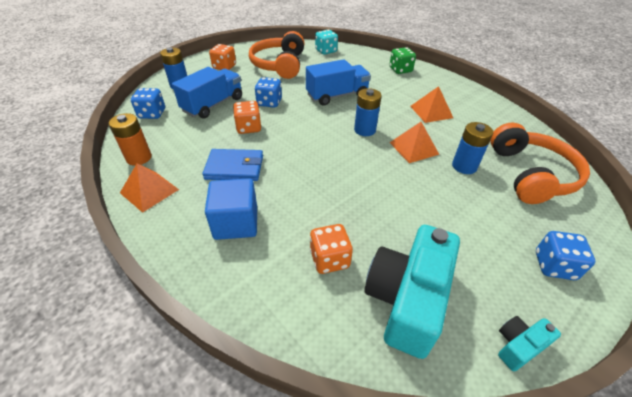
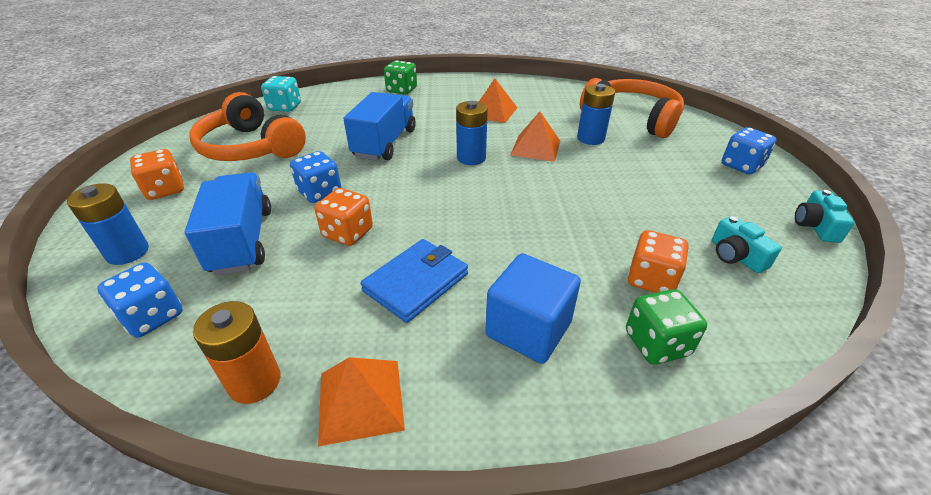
camera: 50 degrees left, 5 degrees down
turquoise camera [365,225,460,359] -> turquoise camera [712,216,782,273], size x0.45
none -> green dice [626,289,707,365]

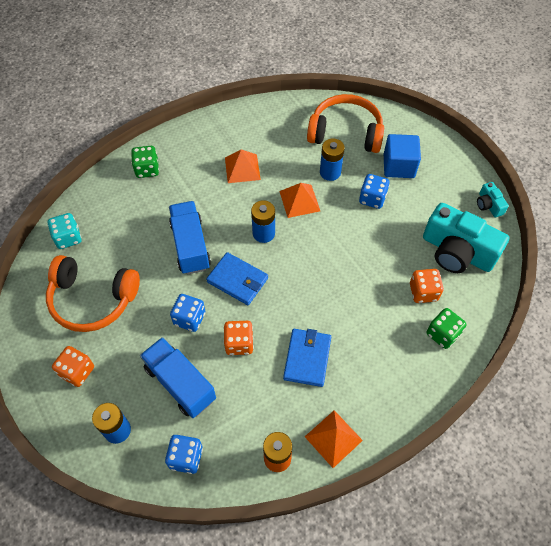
camera: 30 degrees left, 20 degrees up
blue cube [485,253,581,364] -> blue cube moved to [384,134,421,178]
turquoise camera [712,216,782,273] -> turquoise camera [423,203,510,273], size x2.21
blue dice [722,127,777,174] -> blue dice moved to [359,174,390,209]
none -> blue wallet [206,252,268,305]

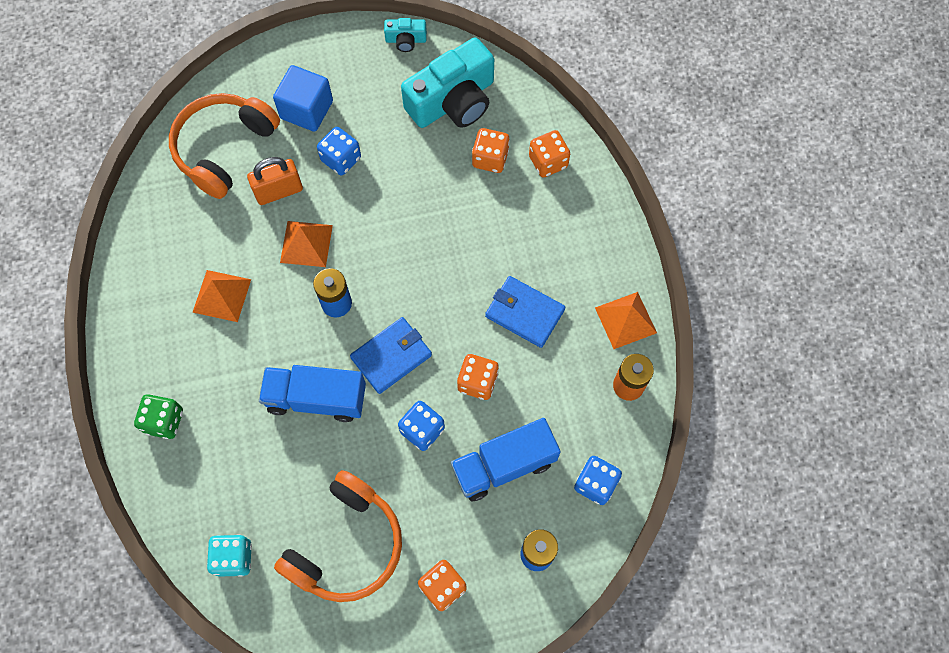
camera: 70 degrees left, 10 degrees up
blue battery [320,138,345,181] -> orange padlock [247,157,303,205]
green dice [426,308,466,349] -> orange dice [529,130,570,178]

